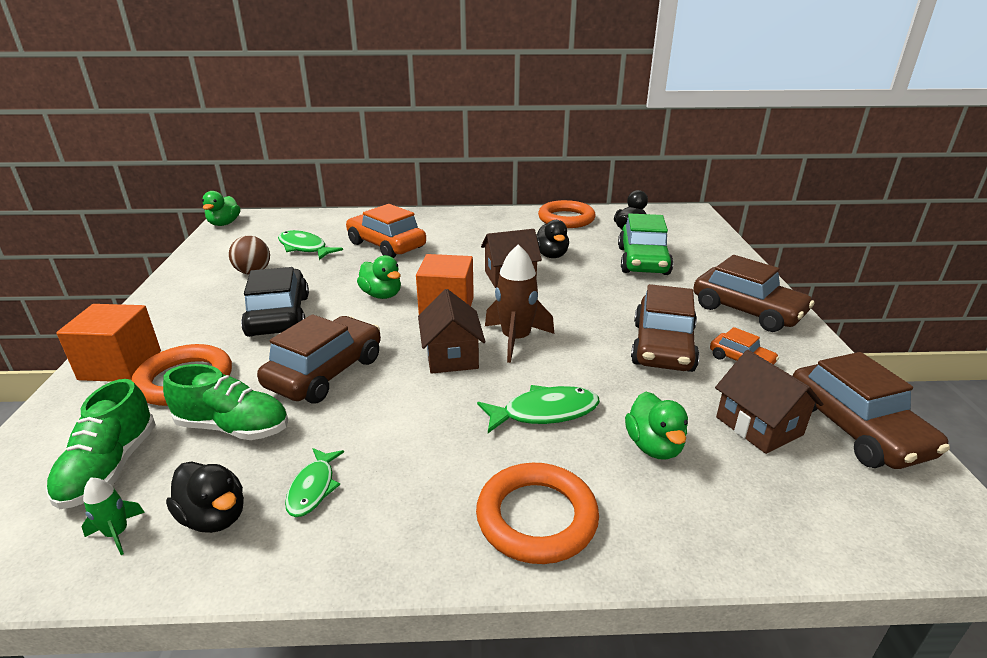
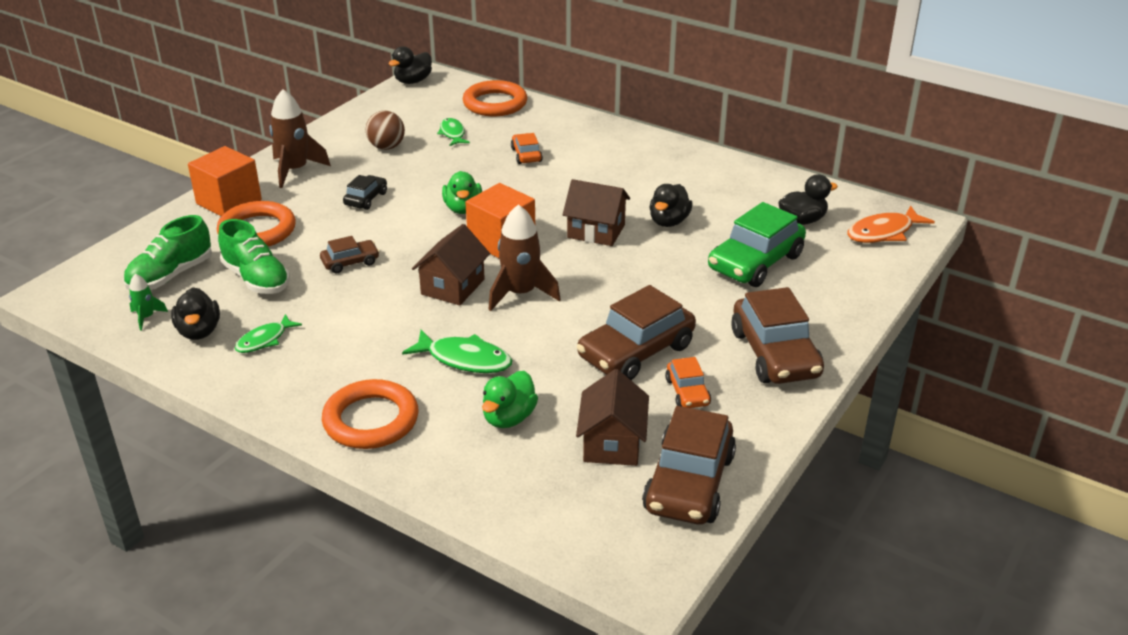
camera: 35 degrees right, 5 degrees up
green duck [202,191,240,226] -> black duck [389,46,432,84]
black car [241,267,309,337] -> black car [343,175,387,210], size x0.51
brown car [257,314,381,404] -> brown car [320,236,380,273], size x0.51
green fish [278,230,343,260] -> green fish [437,118,470,146], size x0.66
orange car [346,204,426,258] -> orange car [511,133,543,164], size x0.51
orange ring [538,200,596,228] -> orange ring moved to [463,80,527,116]
none -> brown rocket [270,89,331,188]
none -> orange fish [847,206,935,243]

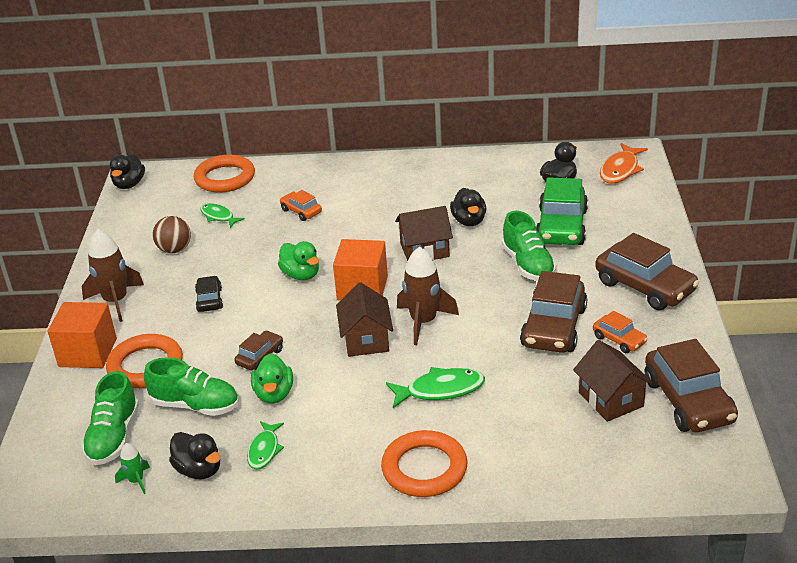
camera: 30 degrees left, 0 degrees up
green duck [482,371,538,428] -> green duck moved to [251,353,293,404]
none -> green shoe [502,211,556,281]

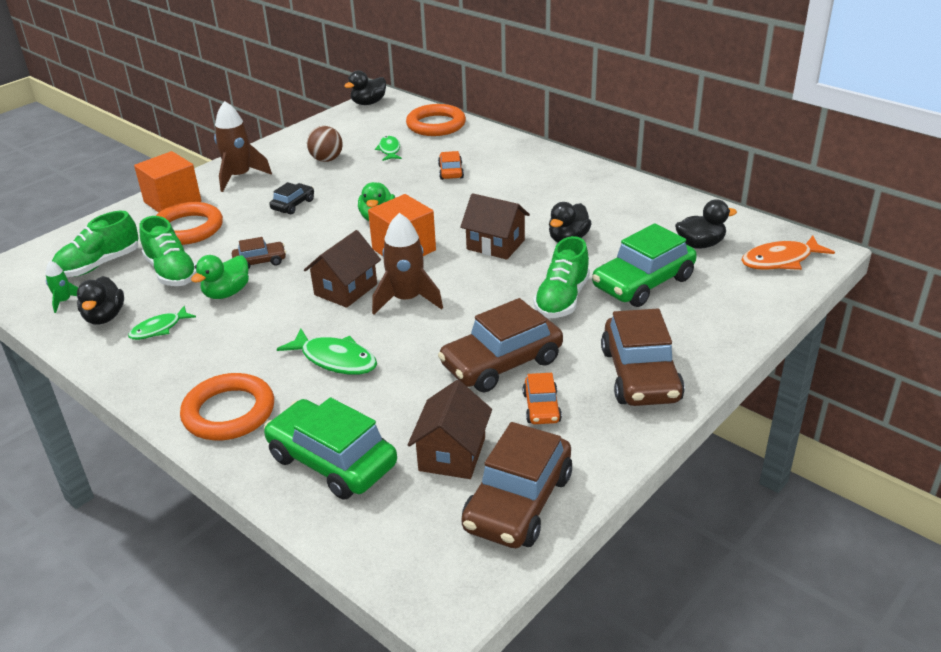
camera: 40 degrees right, 0 degrees up
none -> green car [264,397,397,499]

